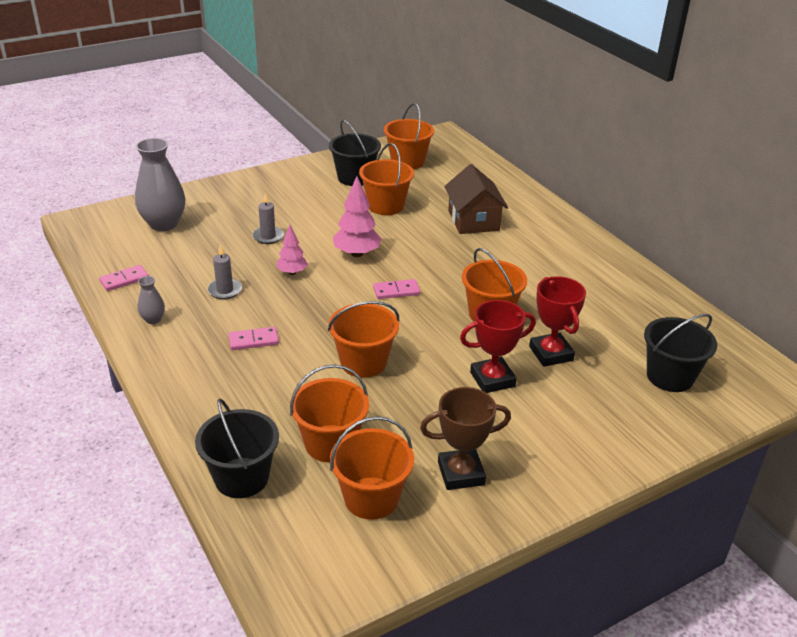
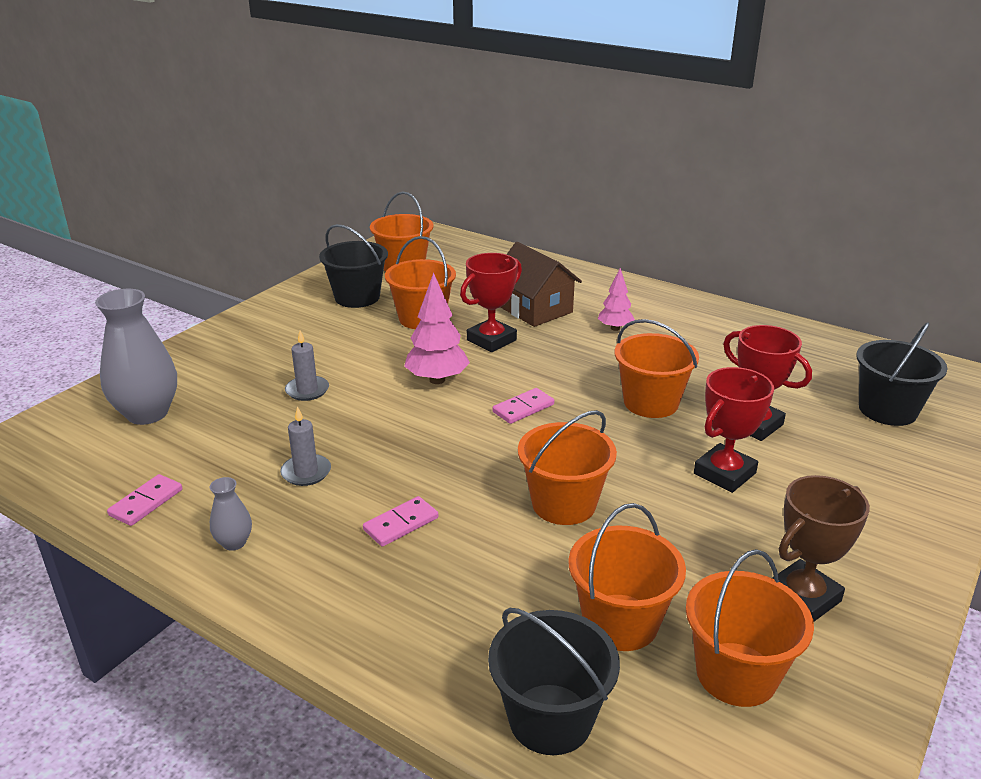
camera: 25 degrees left, 5 degrees down
pink tree [276,225,308,275] -> pink tree moved to [598,268,635,331]
none -> red trophy [460,253,522,352]

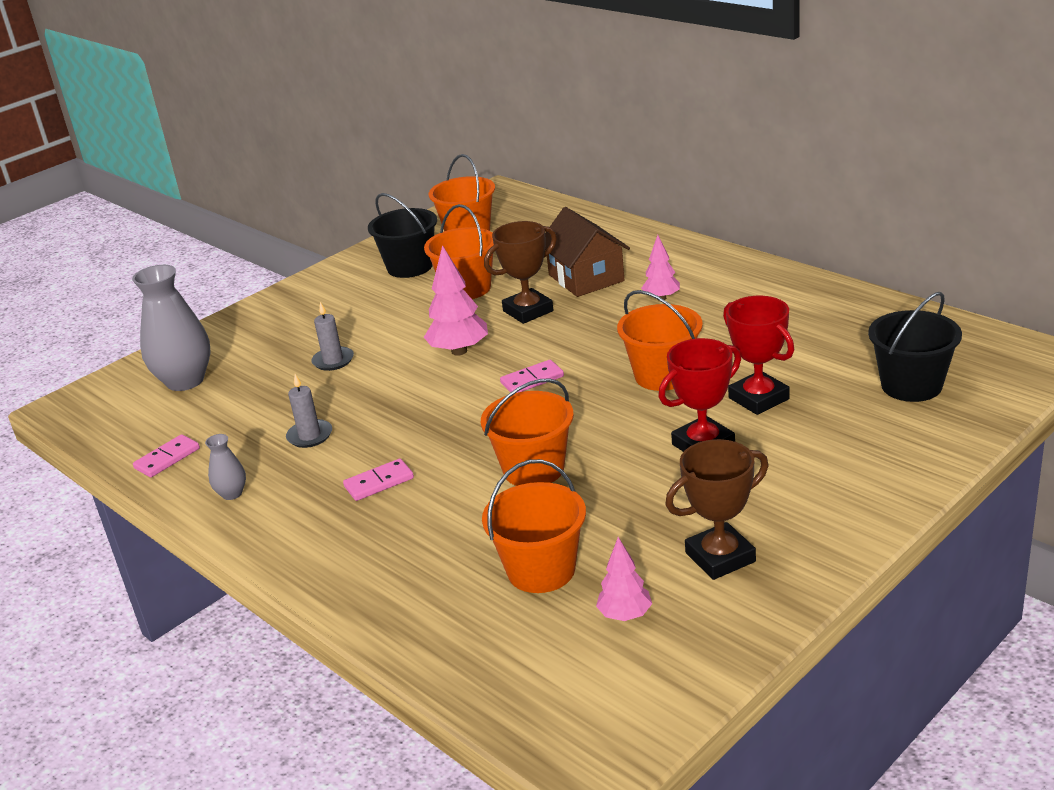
camera: 15 degrees right, 0 degrees up
red trophy [460,253,522,352] -> brown trophy [484,221,557,324]
black bucket [488,608,620,755] -> none
orange bucket [686,549,814,707] -> pink tree [596,537,652,621]

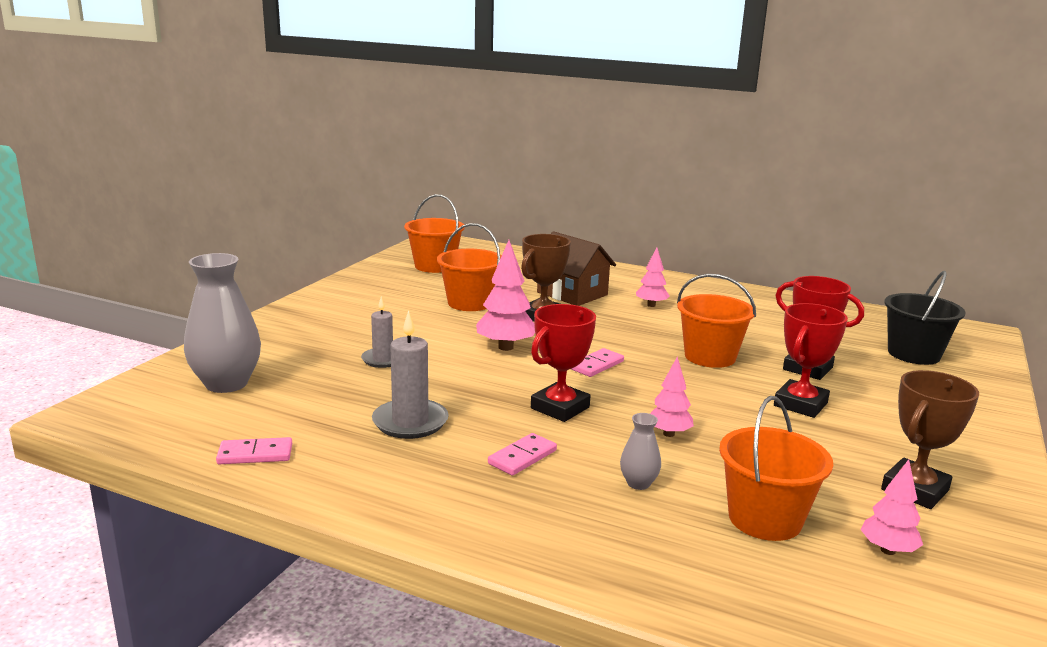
camera: 25 degrees left, 10 degrees down
pink domino [133,434,200,477] -> pink domino turned 60 degrees clockwise [216,437,292,464]
grey vase [205,434,246,500] -> grey vase moved to [620,413,661,490]
grey candle [286,374,332,448] -> grey candle [372,310,449,439], size x1.53
black bucket [368,193,437,278] -> none
orange bucket [481,378,574,486] -> pink tree [650,357,694,437]
none -> red trophy [531,304,596,422]

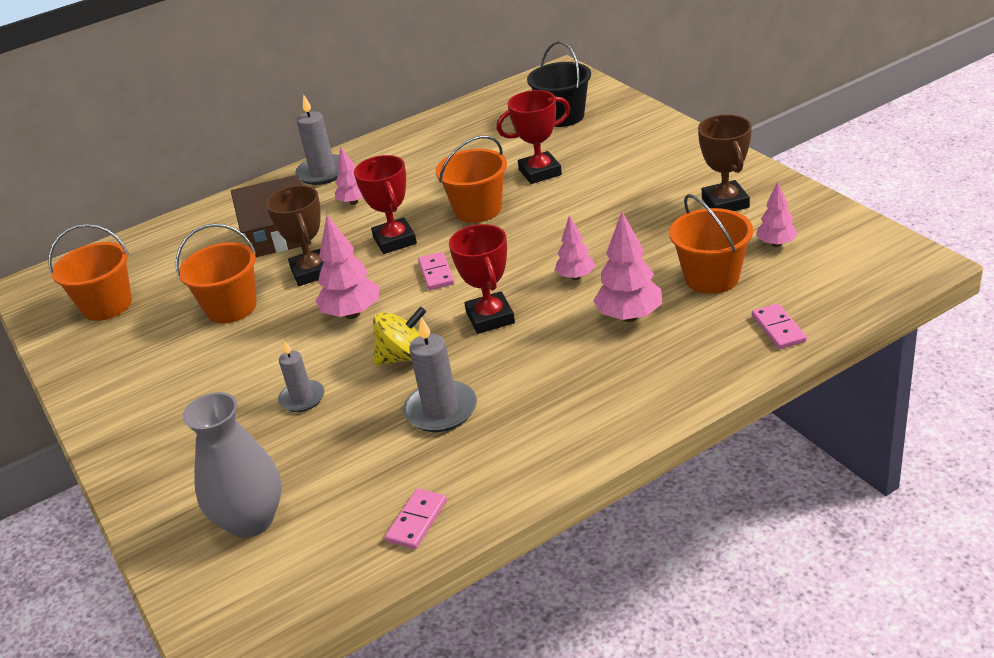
camera: 50 degrees left, 15 degrees up
pink domino [488,433,557,475] -> pink domino moved to [752,303,807,349]
grey vase [620,413,661,490] -> pink tree [593,212,662,322]
red trophy [774,303,848,418] -> red trophy moved to [354,155,417,254]
none -> grey candle [295,95,339,185]
none -> yellow spinning top [373,307,426,365]

